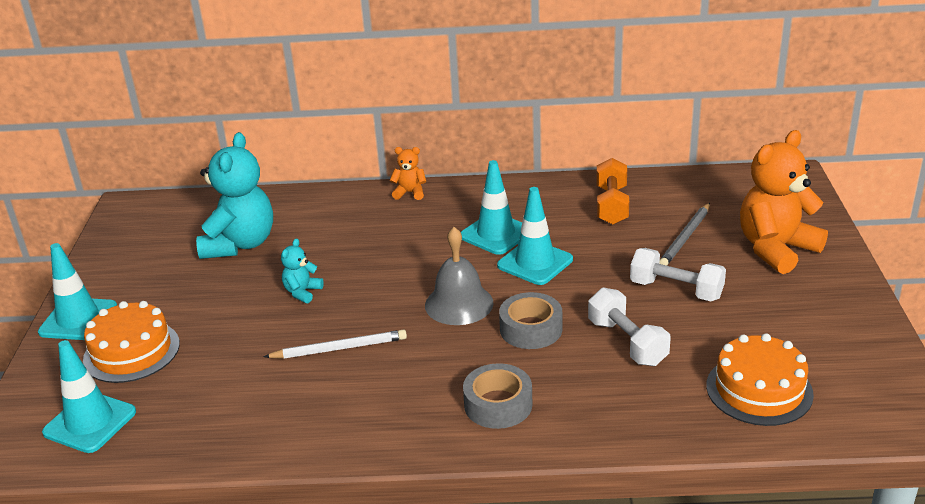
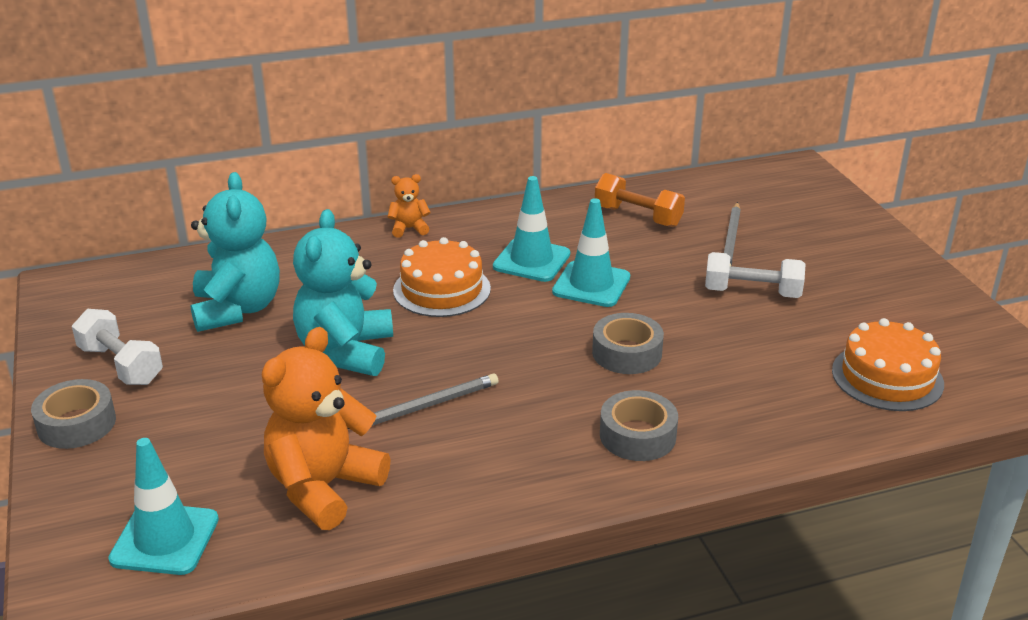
camera: 20 degrees left, 0 degrees up
turquoise traffic cone [38,243,117,340] -> grey tape [31,379,116,449]
orange cake [83,301,180,383] -> orange cake moved to [393,237,491,317]
white pencil [264,329,407,359] -> grey pencil [347,373,499,429]
turquoise teddy bear [281,238,324,303] -> turquoise teddy bear [293,209,393,376], size x2.18
grey bell [425,227,494,325] -> none
white dumbbell [588,288,670,366] -> white dumbbell moved to [72,309,163,385]
orange dumbbell [596,158,629,225] -> orange dumbbell turned 45 degrees counterclockwise [595,173,685,227]
orange teddy bear [740,130,828,274] -> orange teddy bear moved to [262,327,390,530]

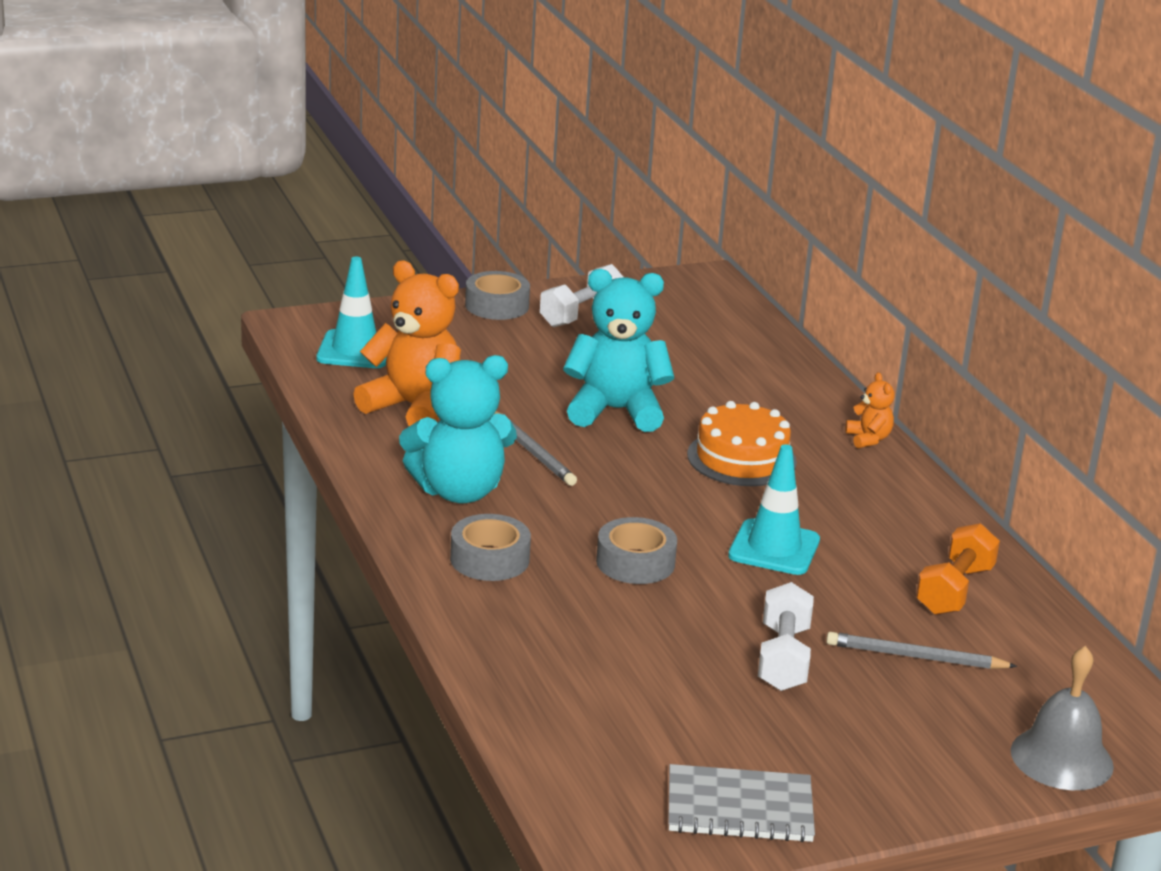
camera: 85 degrees right, 5 degrees down
turquoise teddy bear [191,172,280,332] -> turquoise teddy bear moved to [399,355,517,503]
turquoise traffic cone [493,176,570,282] -> none
orange cake [832,318,944,411] -> none
none -> grey notebook [668,764,815,842]
none -> grey bell [1011,646,1114,790]

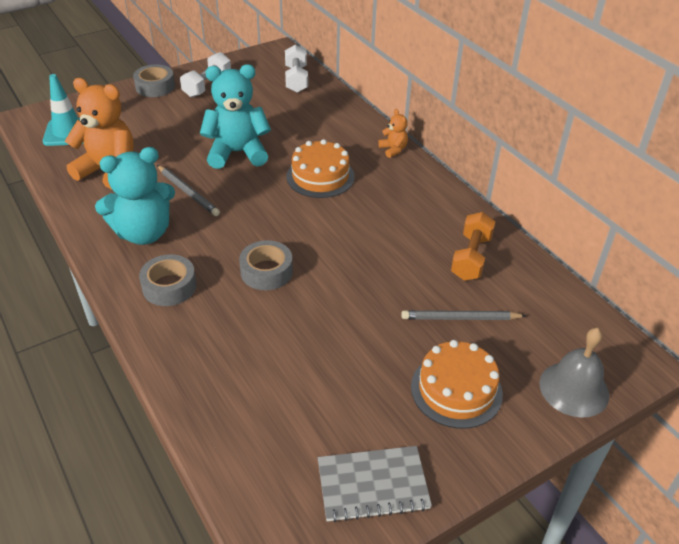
camera: 10 degrees left, 15 degrees up
turquoise traffic cone [728,444,820,575] -> none
white dumbbell [758,582,814,691] -> white dumbbell moved to [285,44,308,93]
none -> orange cake [411,340,503,429]

